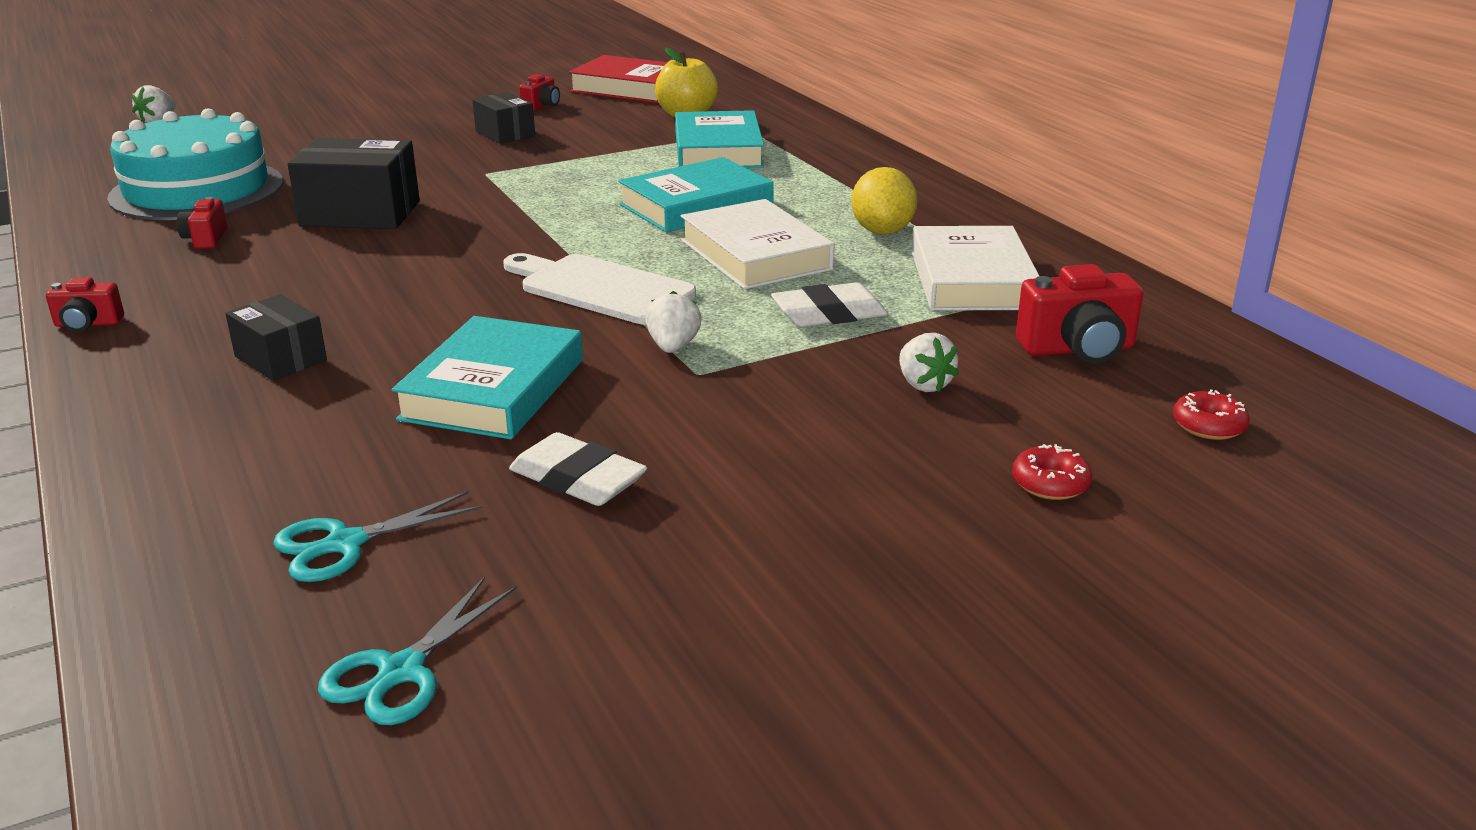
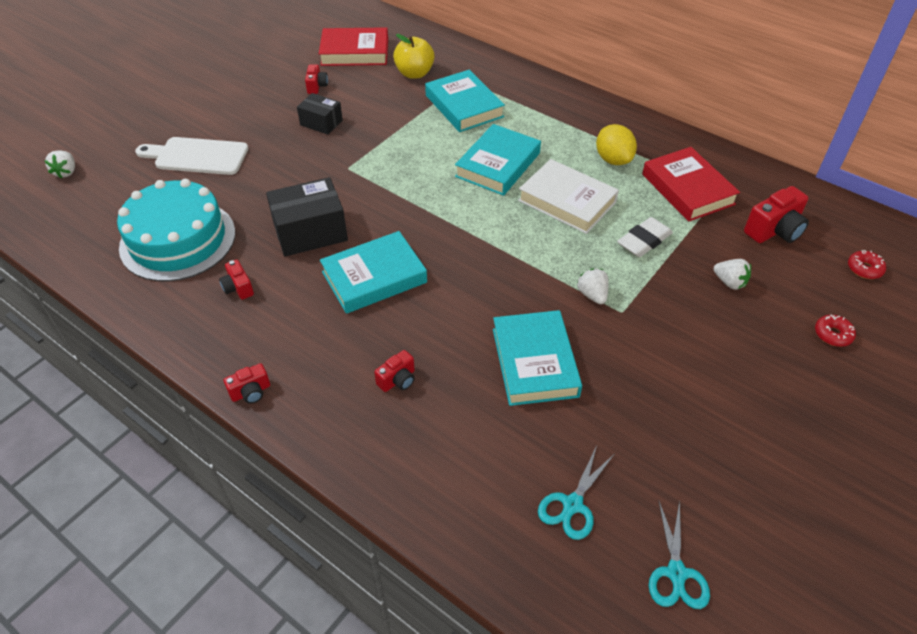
camera: 25 degrees left, 20 degrees up
black box [225,294,327,381] -> red camera [374,350,415,392]
white cutting board [503,253,696,324] -> white cutting board moved to [135,137,248,175]
white eraser [509,432,647,506] -> none
white book [911,226,1039,311] -> red book [642,147,740,222]
none -> turquoise book [320,231,427,314]

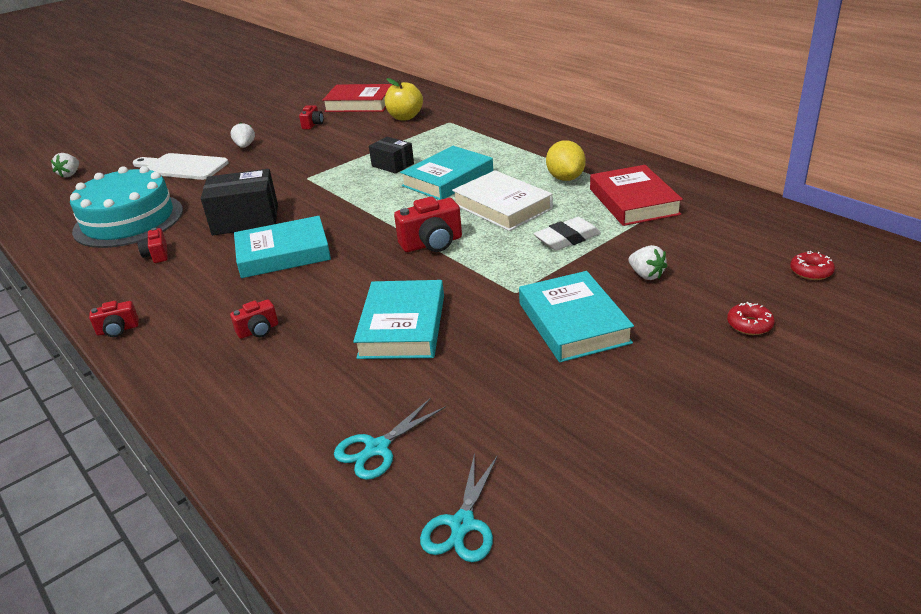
camera: 15 degrees right, 15 degrees down
black box [297,93,343,135] -> black box moved to [369,137,414,174]
turquoise book [425,70,505,132] -> turquoise book moved to [519,271,634,362]
white strawberry [577,268,609,304] -> white strawberry moved to [231,122,255,148]
red camera [744,186,809,243] -> red camera moved to [394,197,462,252]

